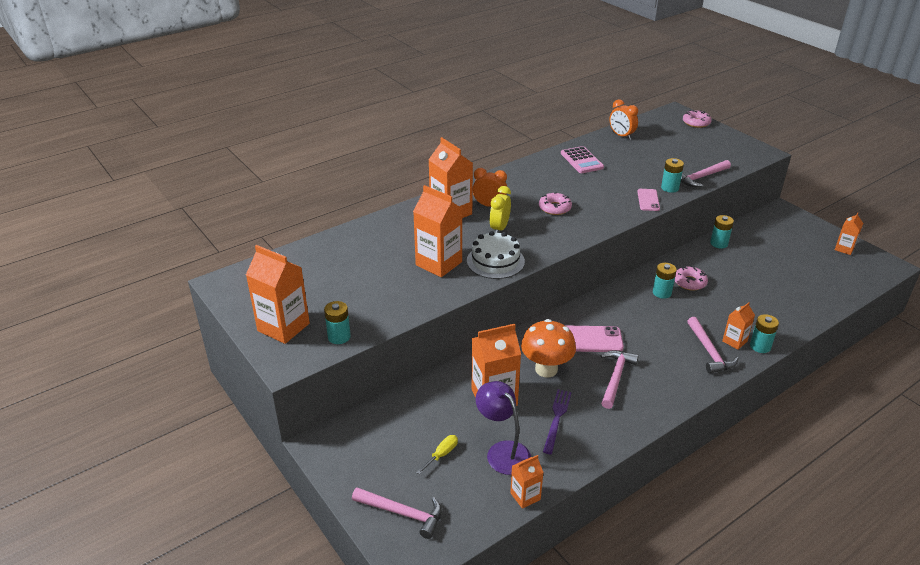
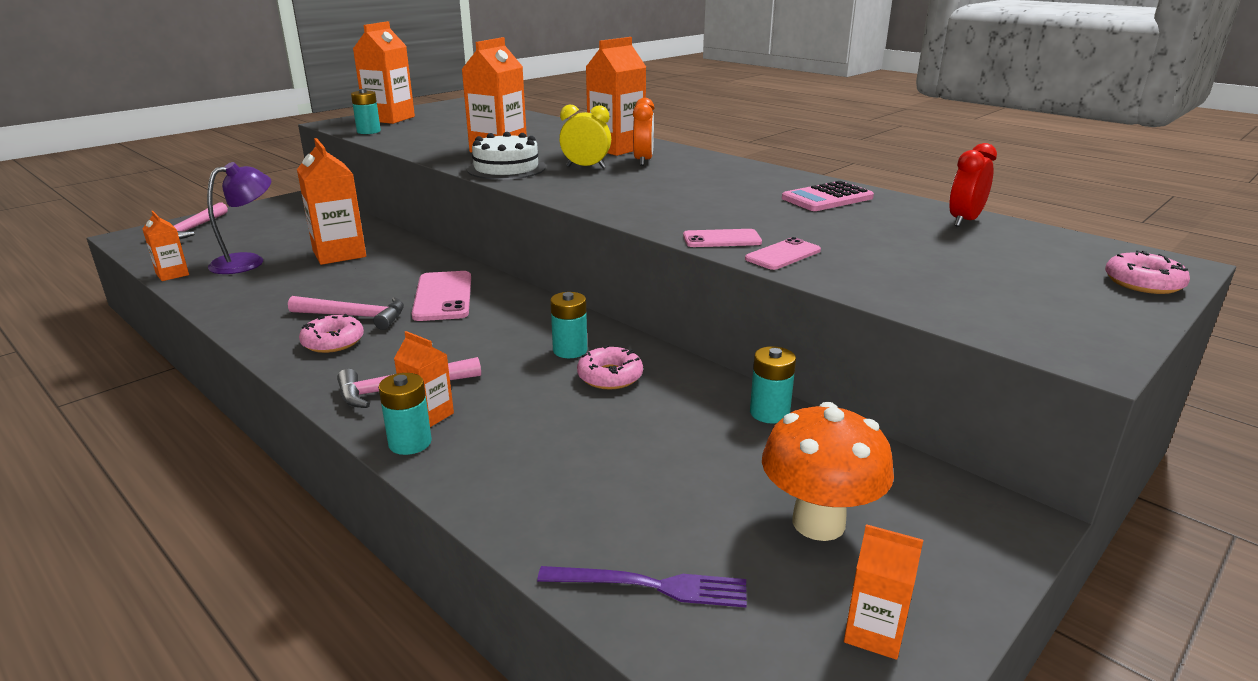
camera: 80 degrees right, 10 degrees down
yellow screwdriver [417,435,458,475] -> none
orange mushroom [521,319,576,377] -> orange mushroom moved to [762,402,894,541]
pink donut [539,192,572,215] -> pink donut moved to [299,314,364,353]
purple fork [543,389,572,454] -> purple fork moved to [537,566,747,608]
orange clock [610,99,638,140] -> red clock [949,143,997,227]
turquoise battery [661,158,684,193] -> pink phone [745,237,821,270]
pink hammer [681,160,731,187] -> none

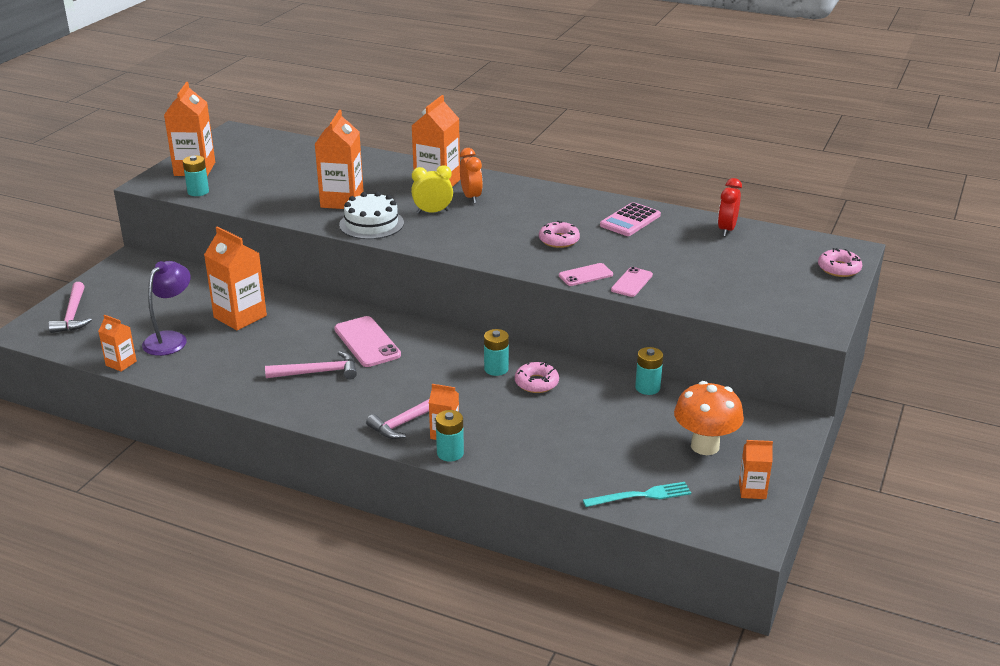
camera: 20 degrees left, 5 degrees up
pink donut [299,314,364,353] -> pink donut moved to [539,221,580,248]
purple fork [537,566,747,608] -> turquoise fork [583,482,691,507]

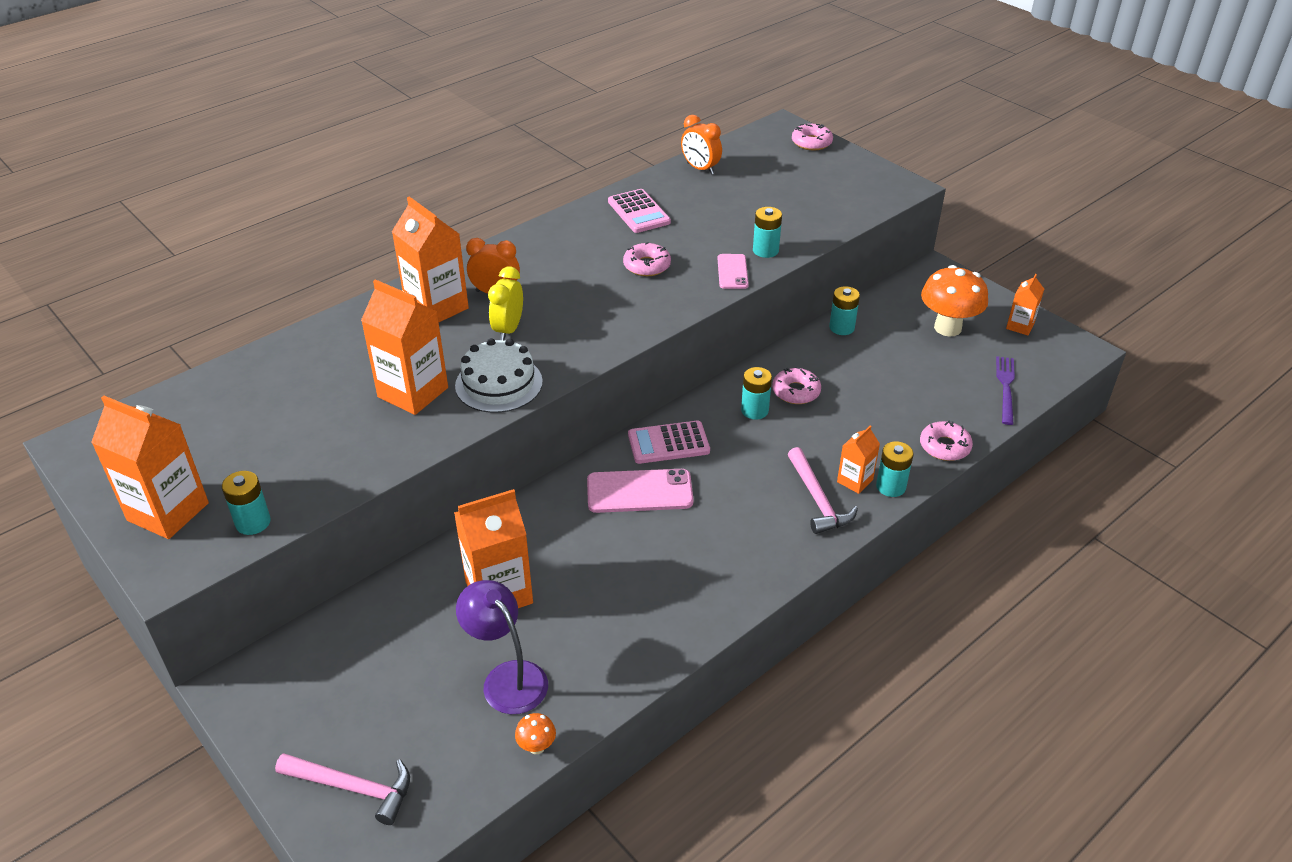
camera: 65 degrees left, 10 degrees up
orange carton [98,315,137,372] -> orange mushroom [515,713,556,754]
pink hammer [265,351,357,379] -> none
turquoise fork [583,482,691,507] -> purple fork [996,356,1015,425]
pink phone [611,267,653,297] -> turquoise battery [753,207,782,258]
red clock [718,178,742,236] -> orange clock [681,115,722,175]
none -> pink calculator [628,421,710,464]
none -> pink donut [920,420,973,461]

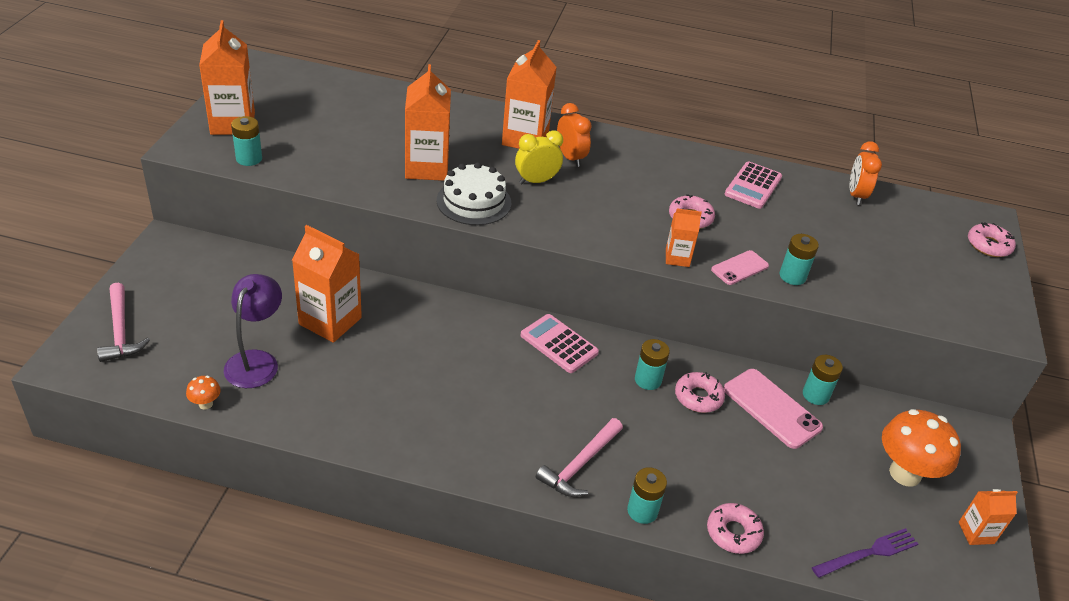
camera: 50 degrees right, 0 degrees up
pink phone [587,469,694,513] -> pink phone moved to [724,369,823,449]
orange carton [837,426,880,494] -> orange carton moved to [666,209,702,267]

